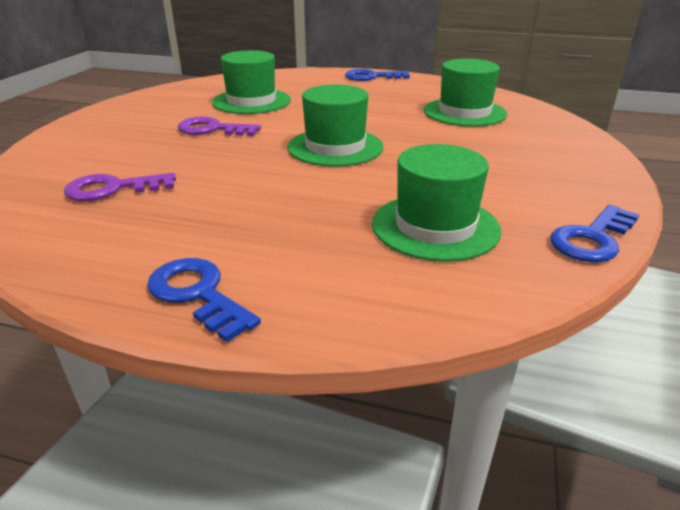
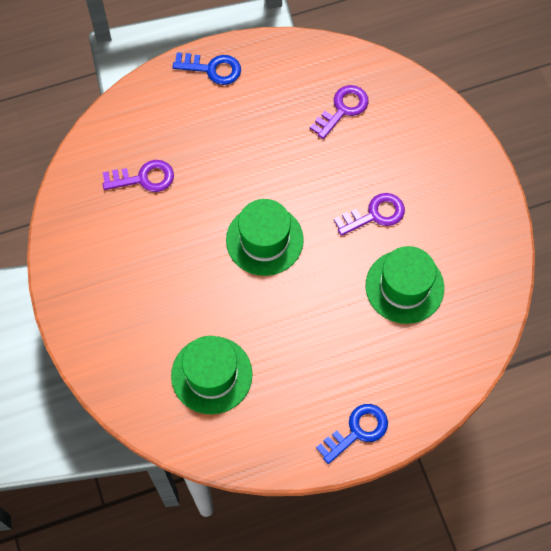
camera: 145 degrees right, 35 degrees up
green hat [372,144,501,262] -> purple key [103,160,174,192]
blue key [550,205,640,262] -> none

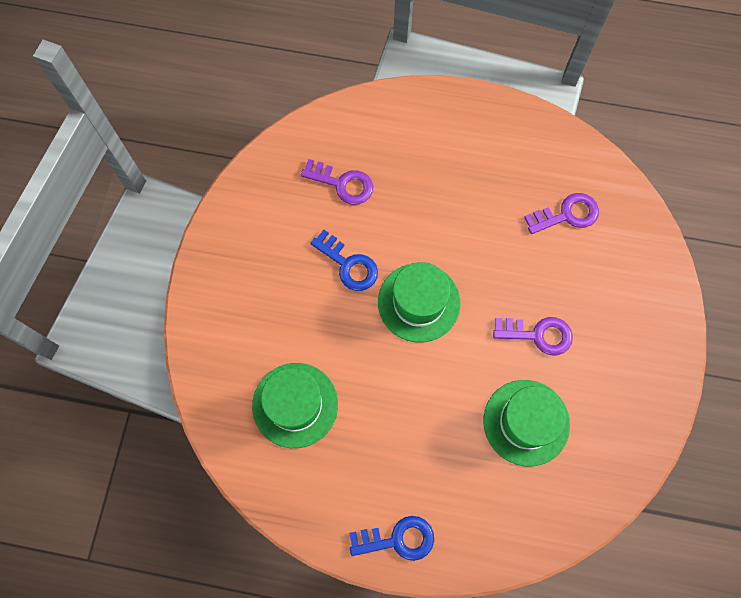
camera: 30 degrees right, 5 degrees up
blue key [173,52,241,85] -> blue key moved to [310,230,378,291]

